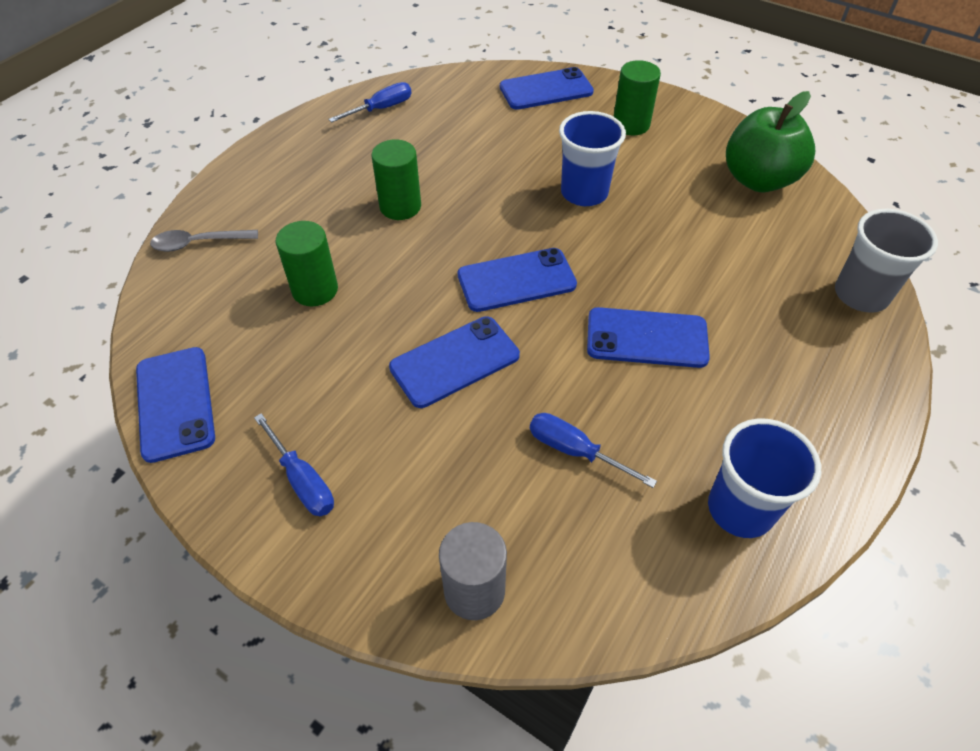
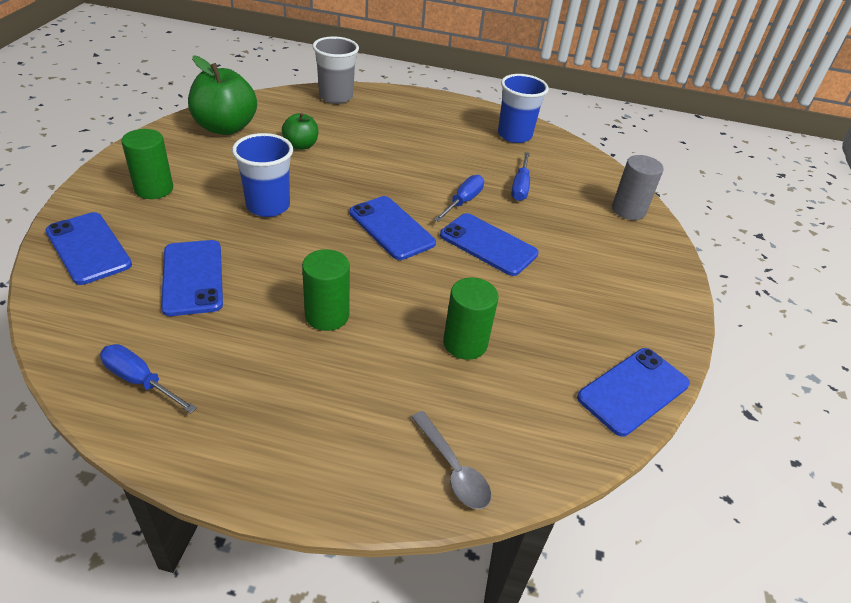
camera: 115 degrees left, 10 degrees down
blue screwdriver [254,413,334,516] -> blue screwdriver moved to [434,175,484,222]
blue phone [587,307,710,368] -> blue phone moved to [161,240,223,316]
none -> green apple [282,113,318,150]

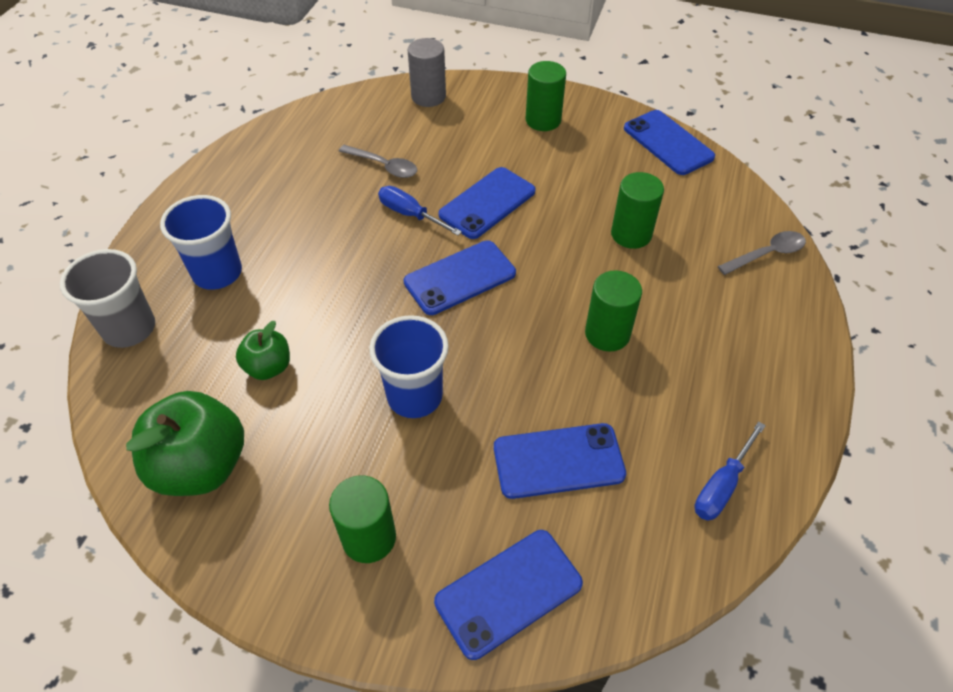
camera: 80 degrees left, 10 degrees up
blue cup [498,74,549,143] -> blue cup moved to [160,195,242,290]
blue screwdriver [511,152,530,201] -> grey spoon [339,145,417,178]
none -> green cylinder [526,61,566,131]

